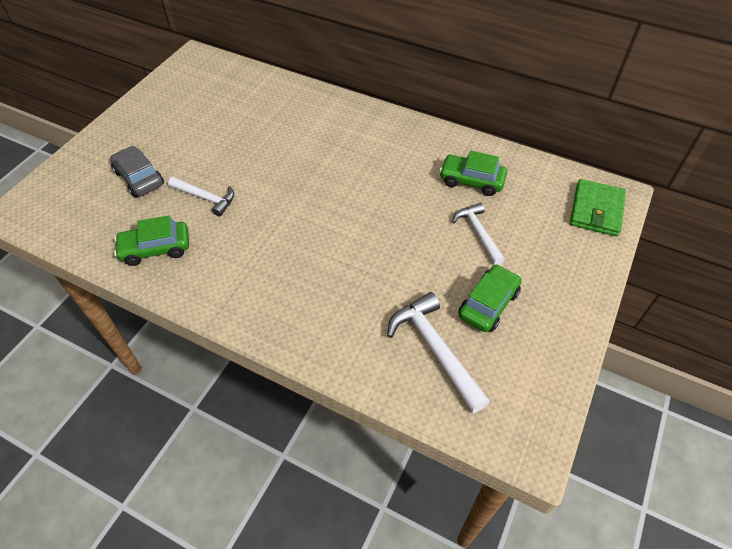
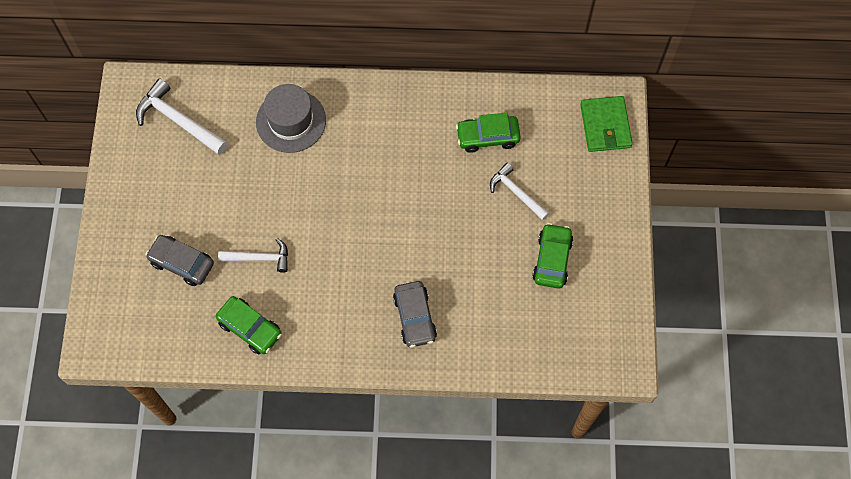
camera: 25 degrees left, 15 degrees up
green car [114,215,189,266] -> green car turned 105 degrees counterclockwise [216,296,282,354]
white hammer [387,292,490,413] -> white hammer moved to [136,78,228,155]
none -> grey hat [256,84,326,153]
none -> grey car [393,281,437,348]

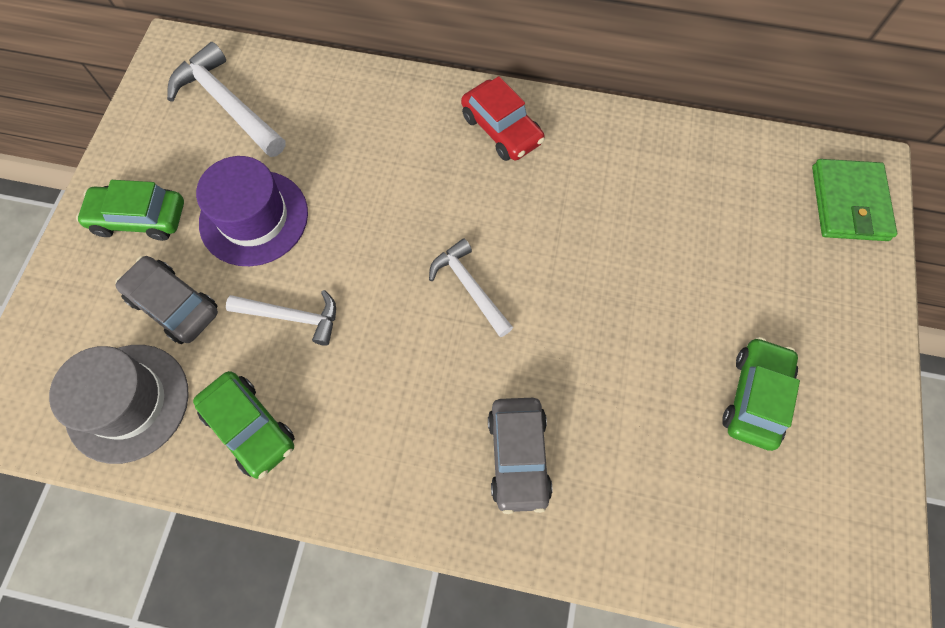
camera: 10 degrees right, 0 degrees up
grey hat [256,84,326,153] -> grey hat moved to [49,345,189,464]
green car [456,113,521,153] -> green car moved to [76,180,184,241]
white hammer [490,163,549,221] -> white hammer moved to [429,238,513,337]
none -> purple hat [196,156,308,266]
none -> red car [461,76,545,161]

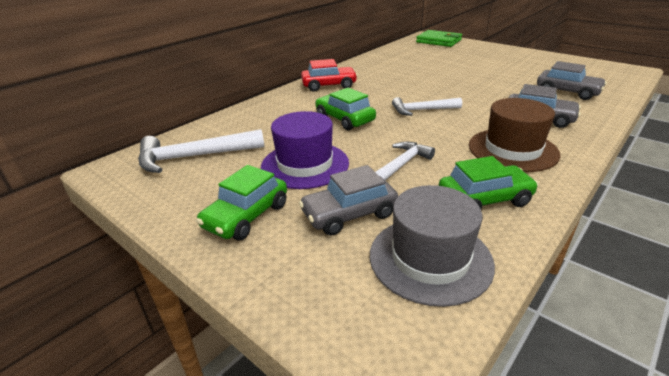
camera: 60 degrees left, 35 degrees down
green car [722,337,800,451] -> green car moved to [315,88,376,130]
none -> brown hat [469,98,561,172]
none -> grey car [537,61,607,100]

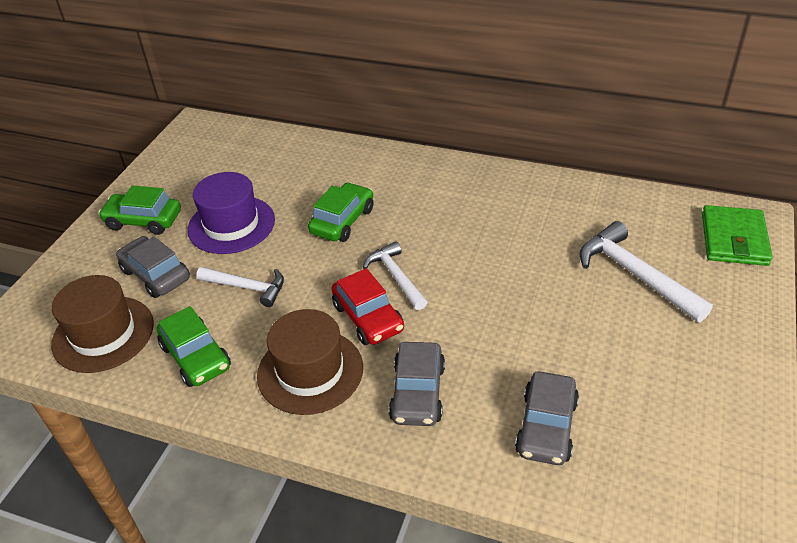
camera: 70 degrees right, 10 degrees up
white hammer [138,129,264,173] -> white hammer moved to [580,221,713,322]
red car [301,59,358,92] -> red car moved to [331,268,404,345]
grey hat [370,185,495,307] -> brown hat [51,275,154,373]

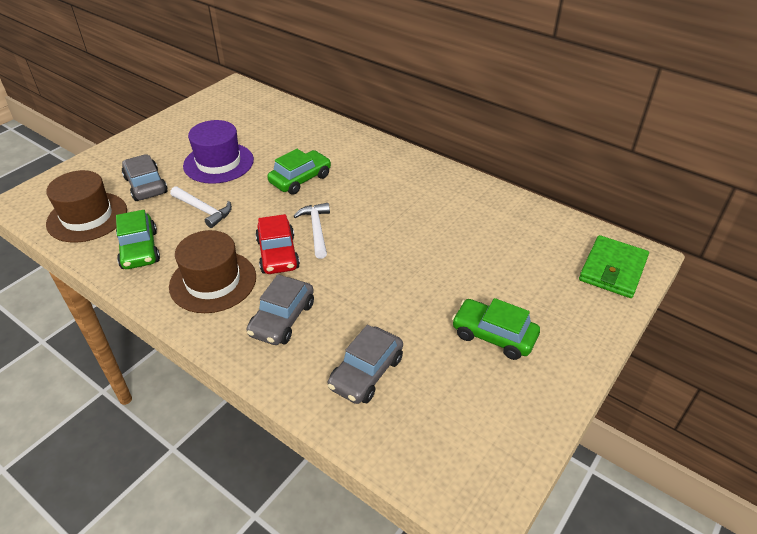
camera: 15 degrees right, 0 degrees up
green car [98,185,181,235] -> green car moved to [452,298,540,360]
white hammer [580,221,713,322] -> none

